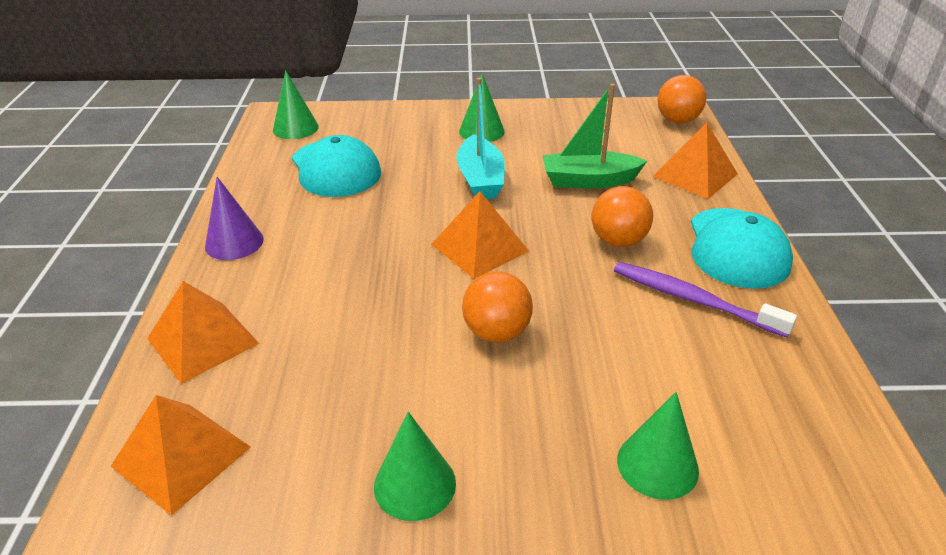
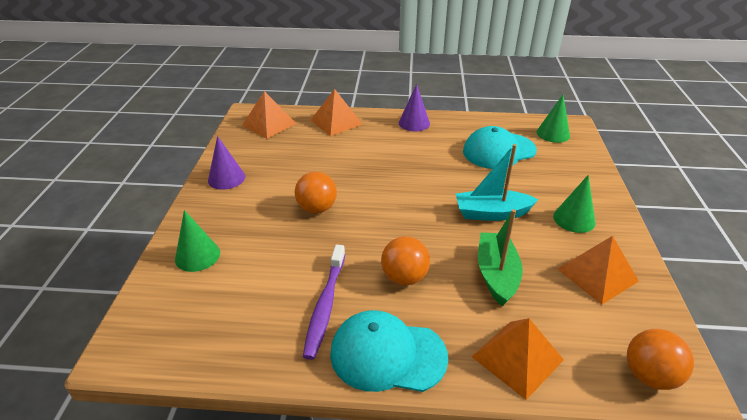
camera: 95 degrees right, 0 degrees up
green cone [374,412,456,521] -> purple cone [208,136,245,190]
orange pyramid [431,191,529,279] -> orange pyramid moved to [557,236,639,304]
purple toothbrush [614,262,797,338] -> purple toothbrush turned 150 degrees clockwise [303,244,345,360]

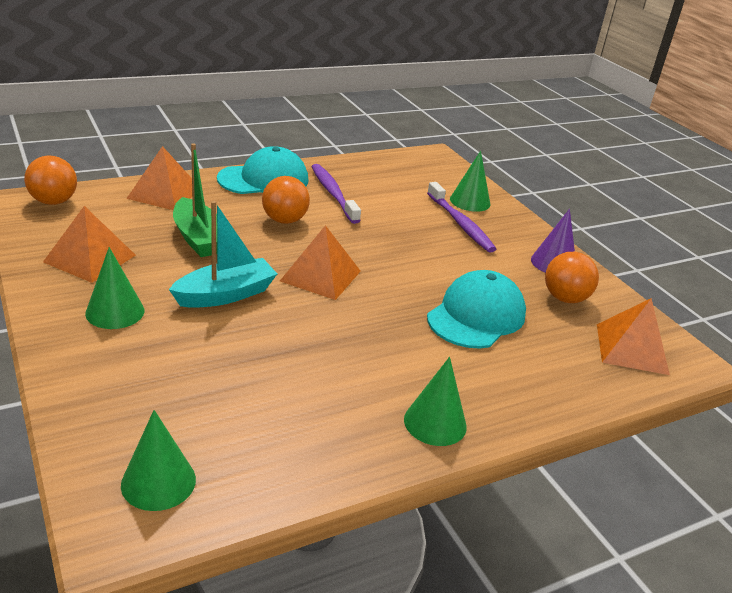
camera: 145 degrees right, 5 degrees down
orange ball [295,171,337,213] -> orange ball moved to [545,252,599,303]
orange pyramid [311,89,363,136] -> orange pyramid moved to [280,225,361,300]
purple cone [399,84,430,131] -> green cone [404,357,467,446]
turquoise cap [463,126,537,169] -> turquoise cap moved to [427,270,526,349]
none -> purple toothbrush [427,182,496,252]

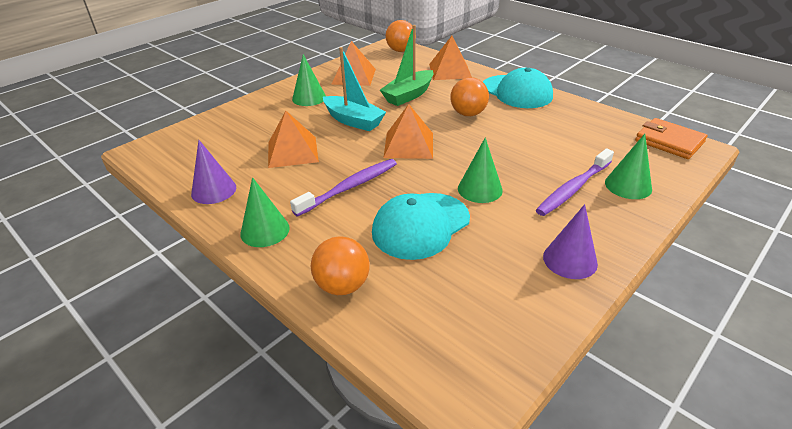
camera: 75 degrees right, 5 degrees up
green cone [121,410,196,511] -> green cone moved to [458,137,503,203]
purple toothbrush [311,164,361,224] -> purple toothbrush moved to [290,159,397,217]
turquoise cap [427,270,526,349] -> turquoise cap turned 120 degrees clockwise [372,193,470,260]
orange ball [545,252,599,303] -> orange ball moved to [311,236,370,295]
orange pyramid [597,298,670,375] -> orange pyramid moved to [268,111,319,168]
none -> purple cone [191,140,236,204]
none -> orange wallet [635,118,708,159]

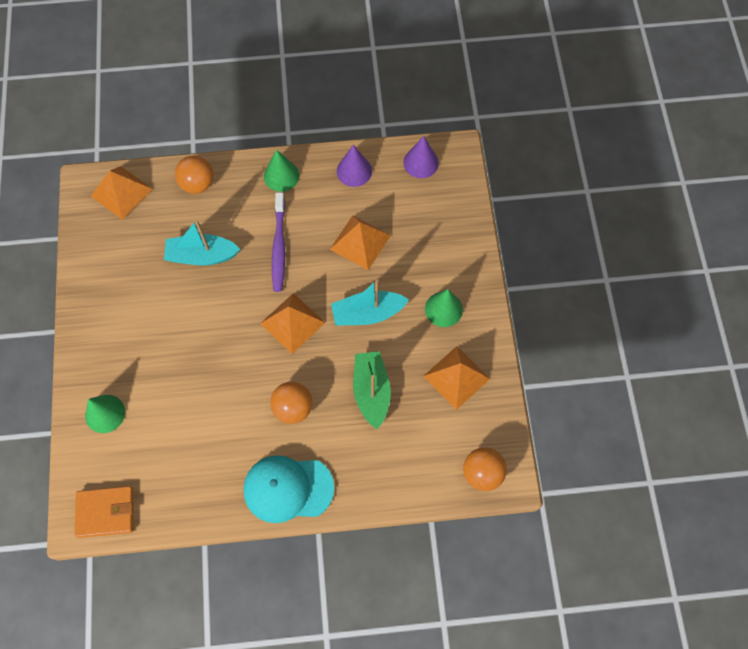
camera: 130 degrees right, 30 degrees up
turquoise cap [372,193,470,260] -> turquoise boat [164,220,240,266]
orange pyramid [429,36,472,80] -> orange pyramid moved to [91,166,152,220]
green cone [458,137,503,203] -> none
purple toothbrush [536,149,614,216] -> none
purple cone [543,204,598,279] -> purple cone moved to [403,136,439,178]

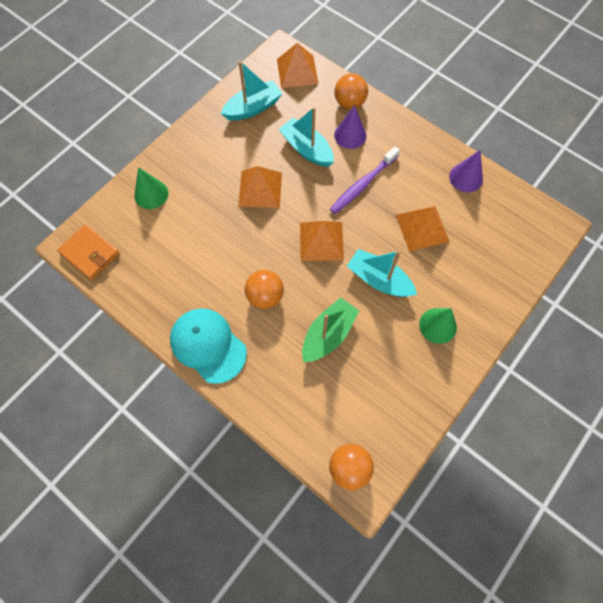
camera: 45 degrees right, 0 degrees up
green cone [264,150,299,192] -> none
purple cone [403,136,439,178] -> purple cone moved to [334,105,367,149]
orange pyramid [423,346,490,410] -> orange pyramid moved to [238,166,282,208]
none -> turquoise boat [221,61,283,121]

